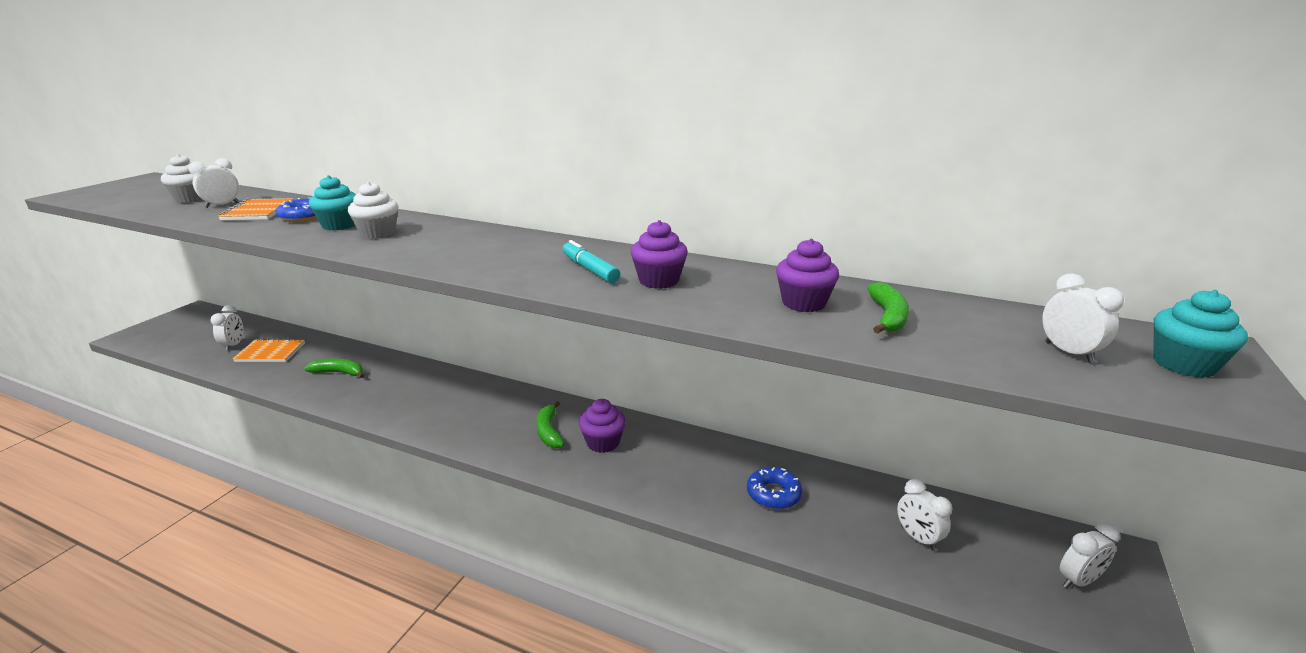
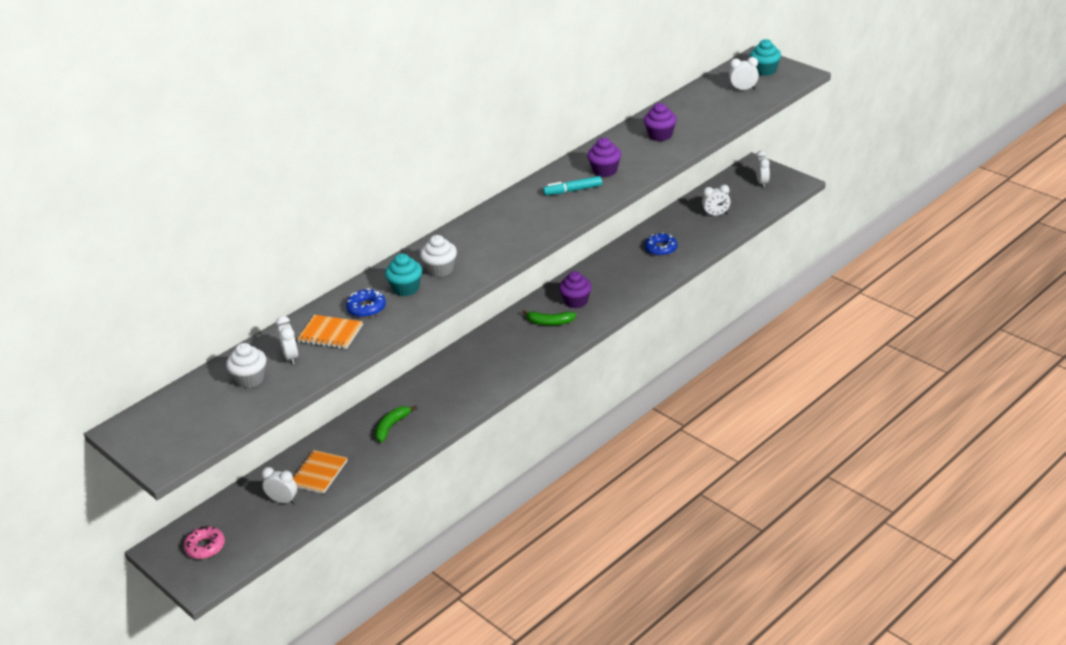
camera: 65 degrees left, 10 degrees up
green banana [867,282,909,334] -> none
none -> pink donut [184,525,225,559]

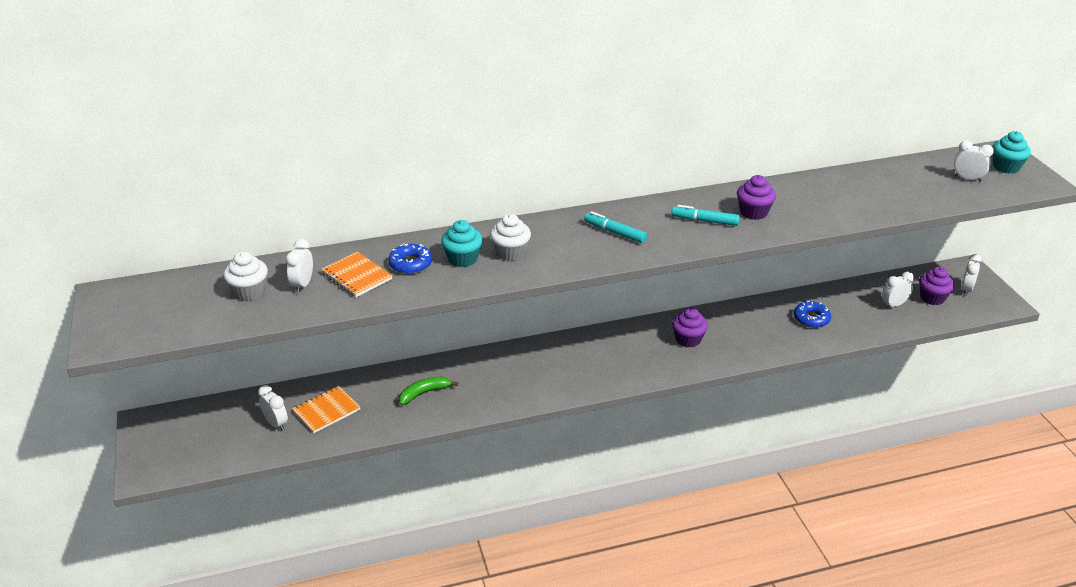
camera: 25 degrees right, 0 degrees up
pink donut [184,525,225,559] -> none
green banana [522,310,576,326] -> none
purple cupcake [644,103,677,141] -> purple cupcake moved to [919,267,955,305]
white clock [702,185,731,216] -> white clock turned 135 degrees clockwise [882,272,914,308]
none -> turquoise marker [584,211,647,243]

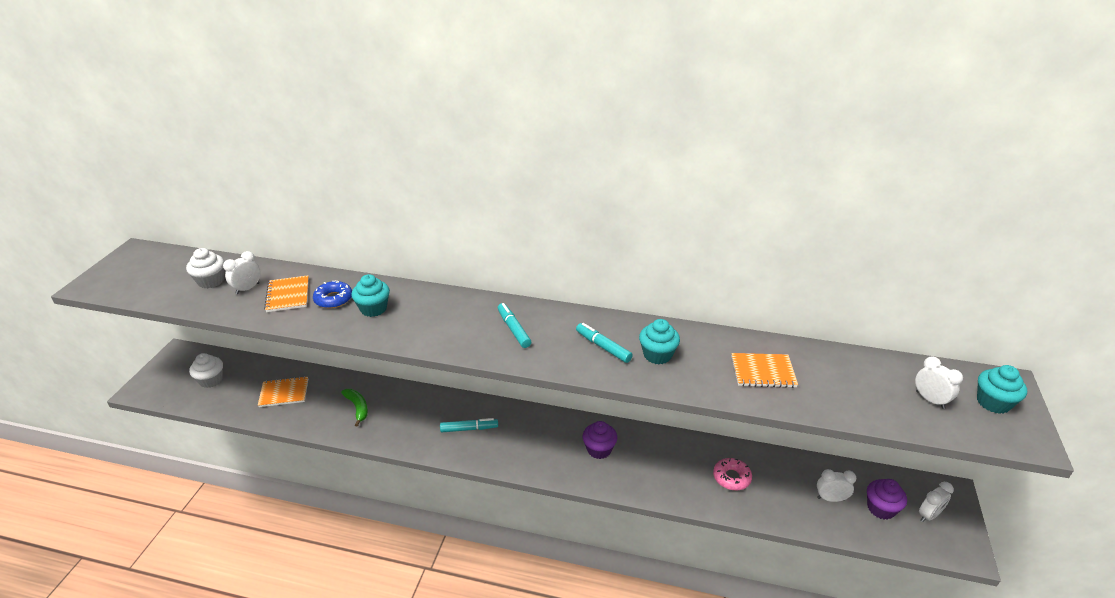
camera: 30 degrees right, 0 degrees up
white clock [258,385,288,431] -> none
green banana [399,377,458,405] -> green banana turned 60 degrees clockwise [341,389,368,427]
white cupcake [490,214,531,261] -> white cupcake moved to [189,353,223,388]
purple cupcake [737,175,776,220] -> turquoise cupcake [639,319,680,364]
blue donut [794,301,831,328] -> pink donut [713,458,752,491]
none -> turquoise marker [440,418,498,432]
none -> orange notebook [731,353,798,388]

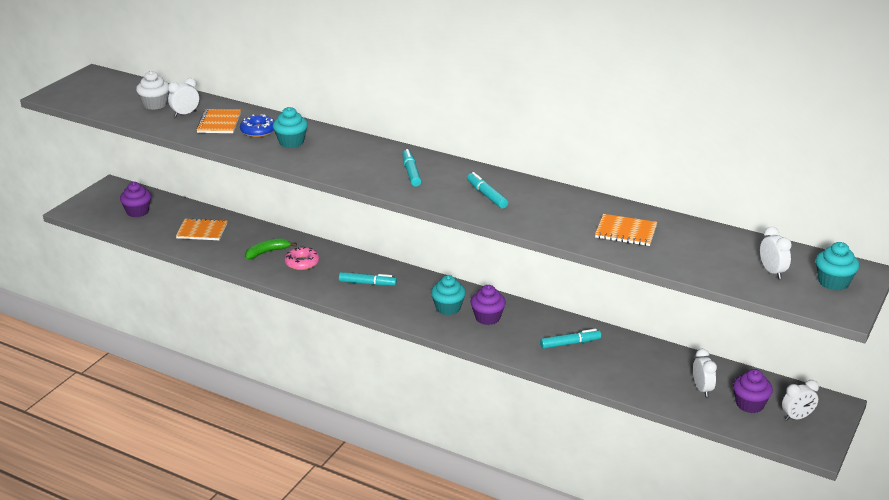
camera: 15 degrees right, 5 degrees down
white cupcake [189,353,223,388] -> purple cupcake [120,182,151,217]
green banana [341,389,368,427] -> green banana turned 105 degrees counterclockwise [245,238,297,259]
turquoise cupcake [639,319,680,364] -> turquoise cupcake moved to [431,275,466,315]
pink donut [713,458,752,491] -> pink donut moved to [284,247,319,270]
white clock [817,469,856,502] -> white clock turned 60 degrees clockwise [693,349,717,397]
none -> turquoise marker [540,329,601,349]

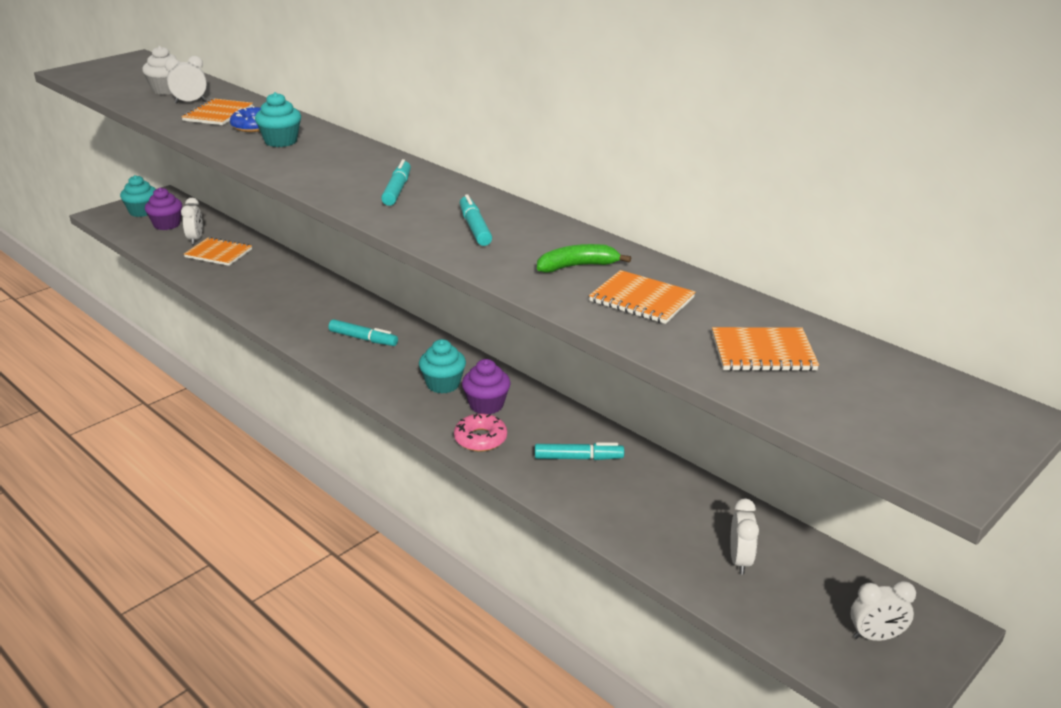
camera: 15 degrees right, 0 degrees up
green banana [245,238,297,259] -> green banana moved to [537,244,631,273]
pink donut [284,247,319,270] -> pink donut moved to [454,414,507,452]
purple cupcake [733,369,773,413] -> none
white clock [760,227,792,279] -> white clock moved to [181,198,203,244]
turquoise cupcake [816,242,859,291] -> turquoise cupcake moved to [120,175,156,217]
none -> orange notebook [712,327,819,371]

